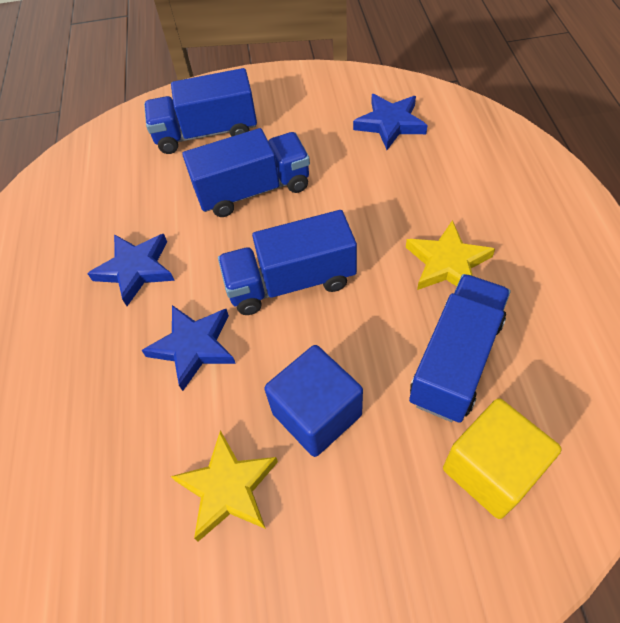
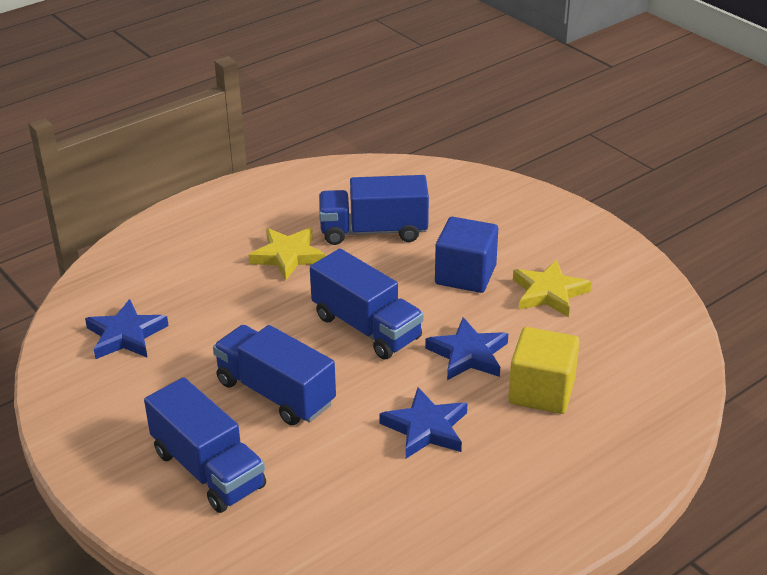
camera: 125 degrees left, 20 degrees down
yellow cube [443,398,562,519] -> yellow cube moved to [508,327,580,414]

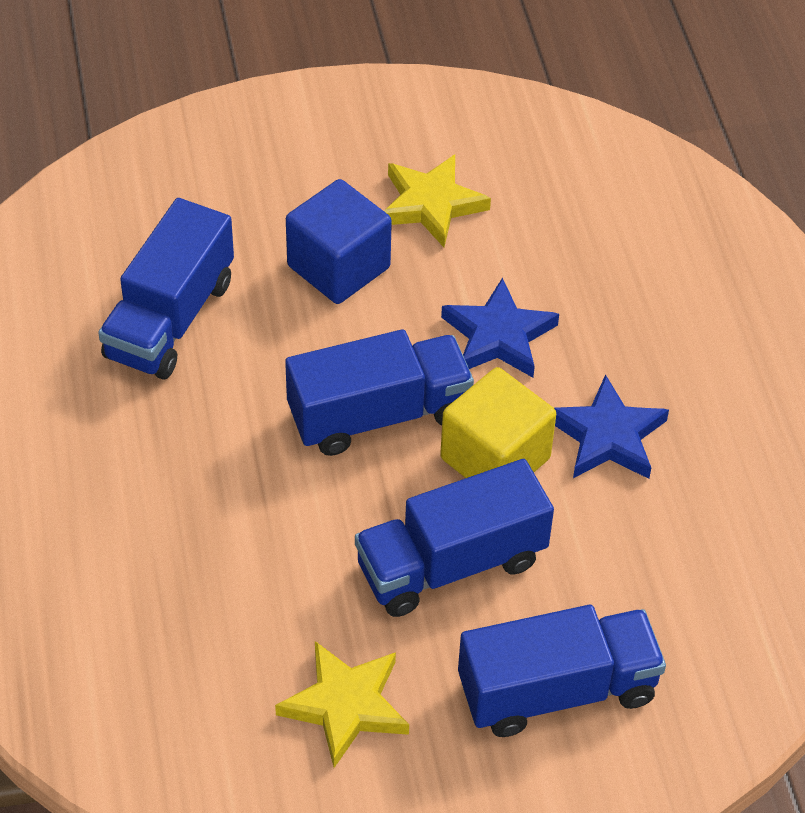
camera: 65 degrees left, 15 degrees up
blue star [85,299,169,359] -> none
yellow star [248,228,325,280] -> yellow star moved to [275,641,409,768]
yellow cube [508,327,580,414] -> yellow cube moved to [440,367,556,478]

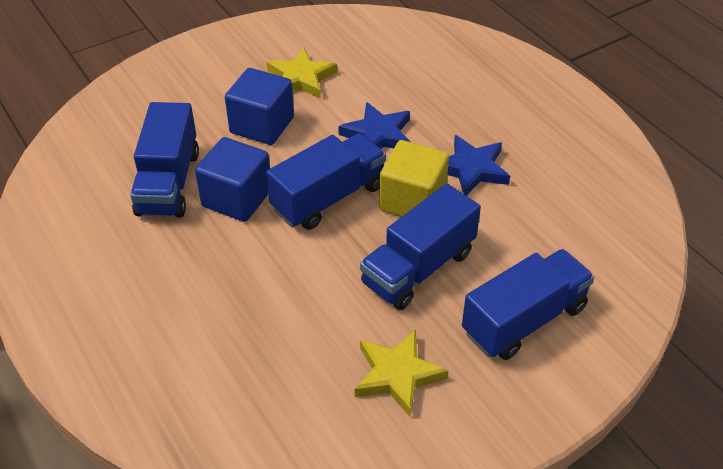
camera: 20 degrees left, 5 degrees down
none -> blue cube [195,137,270,222]

